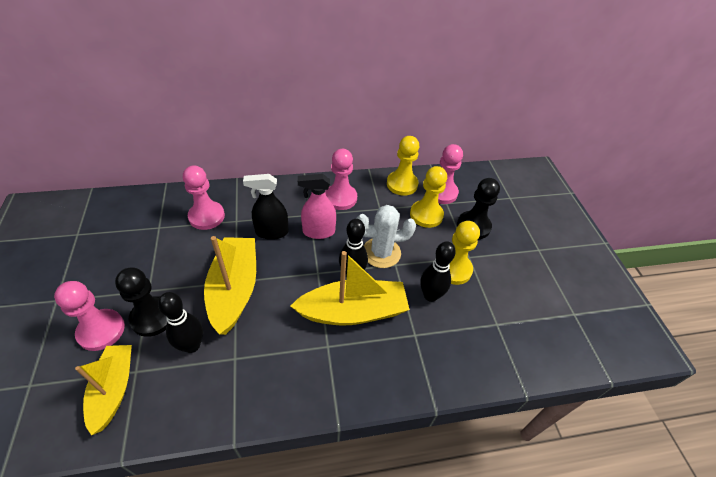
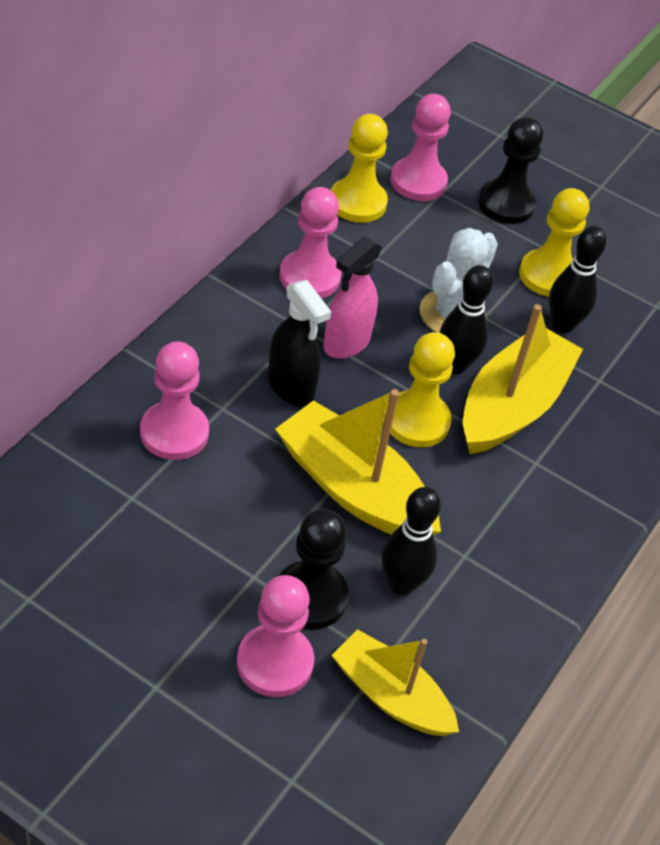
camera: 50 degrees left, 0 degrees up
black spray bottle [243,174,289,240] -> black spray bottle turned 75 degrees counterclockwise [268,280,331,407]
yellow pawn [410,166,447,228] -> yellow pawn moved to [384,332,455,447]

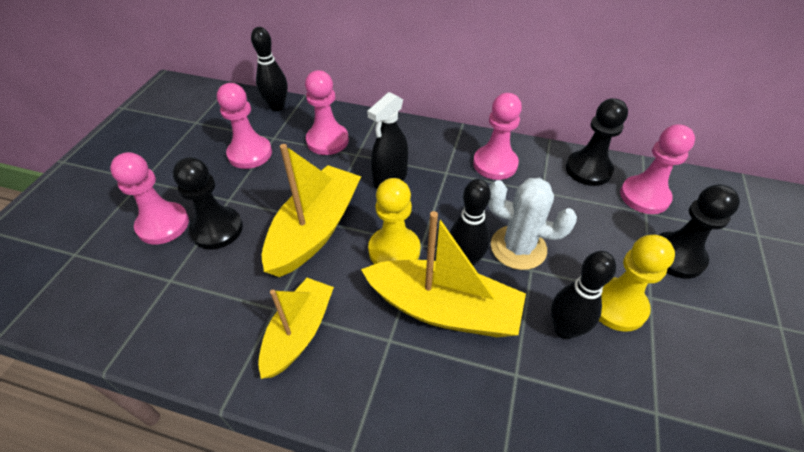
camera: 80 degrees right, 0 degrees up
pink spray bottle [323,237,382,359] -> none
yellow pawn [331,114,388,223] -> black pawn [566,98,628,186]
yellow boat [332,629,459,736] -> yellow boat moved to [258,278,334,379]
black bowling pin [381,487,441,595] -> black bowling pin moved to [251,27,288,111]
none -> pink pawn [217,83,272,169]

